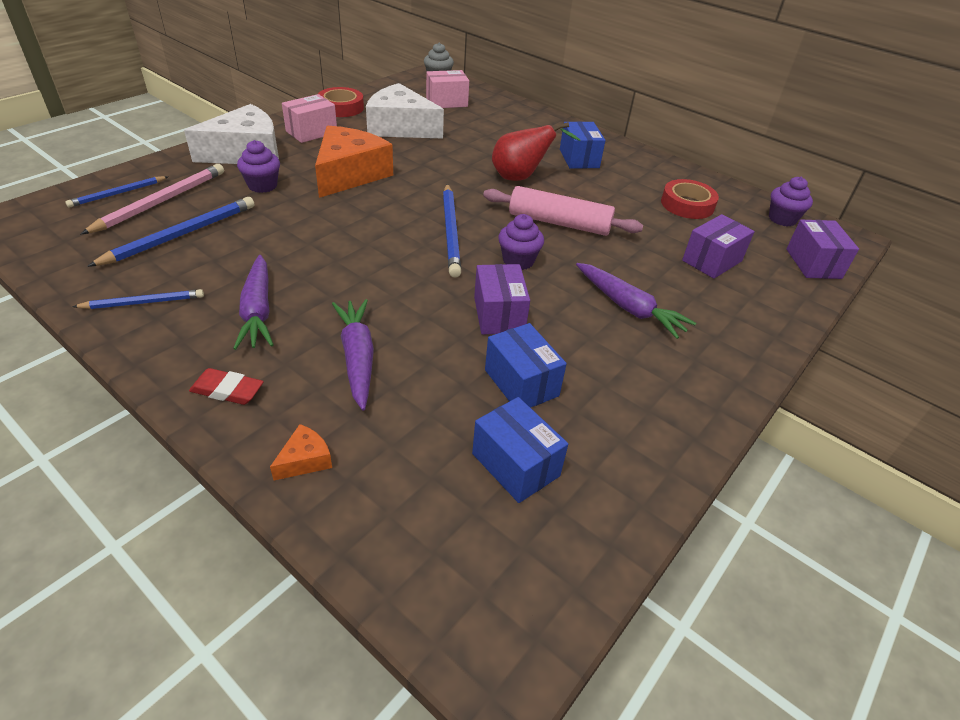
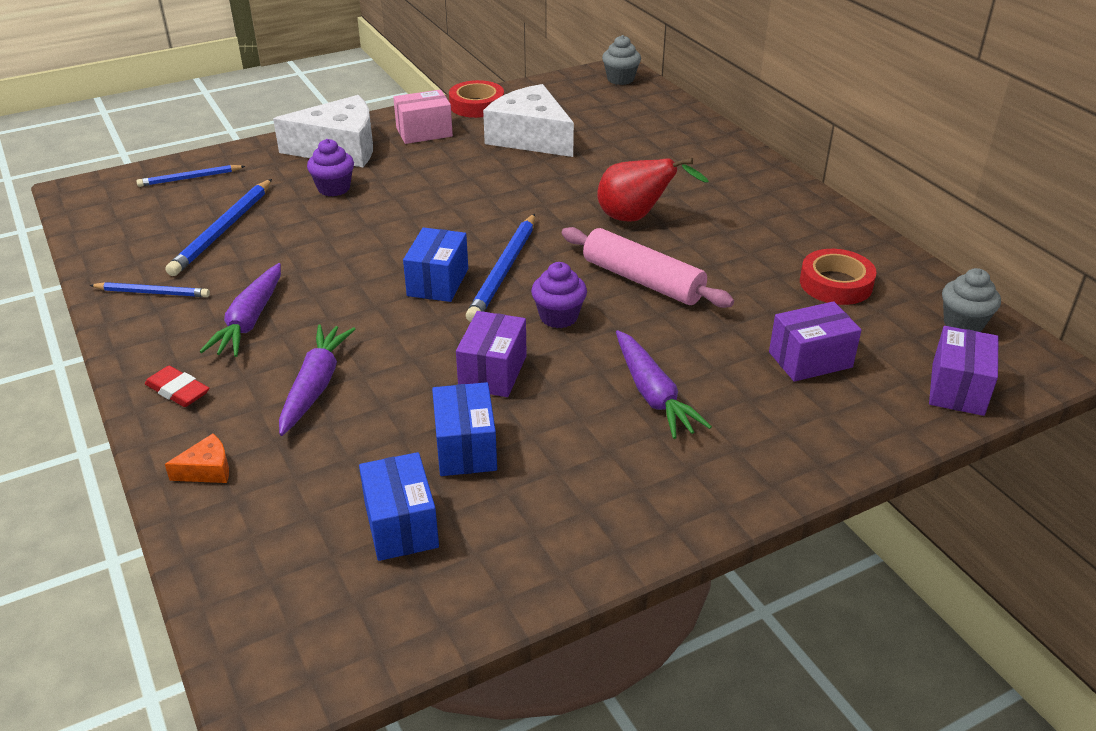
camera: 25 degrees right, 5 degrees down
pink pencil [81,164,224,234] -> none
blue pencil [87,197,254,267] -> blue pencil turned 135 degrees clockwise [166,179,272,276]
orange cheese [315,126,393,198] -> none
pink box [426,70,469,108] -> none
blue box [560,121,606,169] -> blue box moved to [403,227,468,302]
purple cupcake [769,177,813,227] -> grey cupcake [942,268,1001,332]

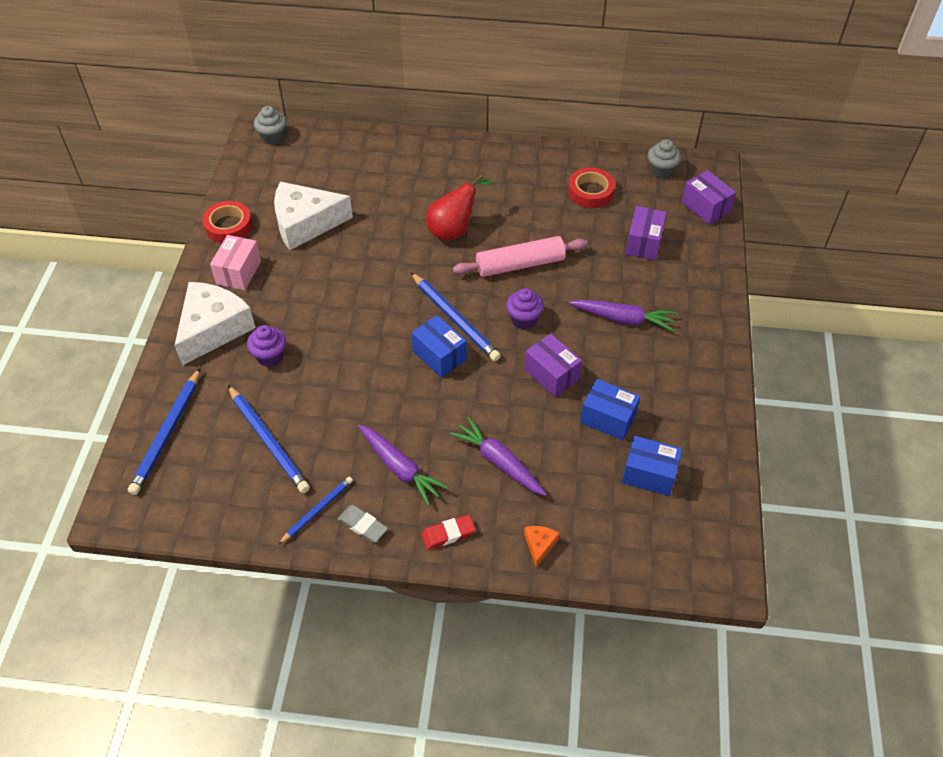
camera: 55 degrees left, 15 degrees up
blue pencil [136,165,245,187] -> blue pencil [128,368,201,495], size x1.64
none -> grey eraser [338,505,388,543]

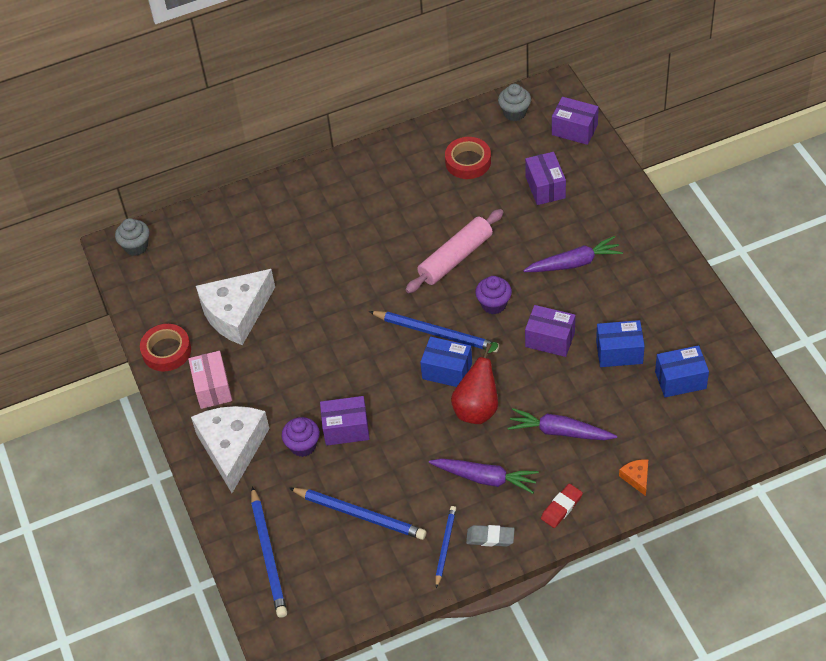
camera: 25 degrees left, 0 degrees up
red pear [426,174,493,241] -> red pear moved to [451,342,498,424]
none -> purple box [320,396,369,446]

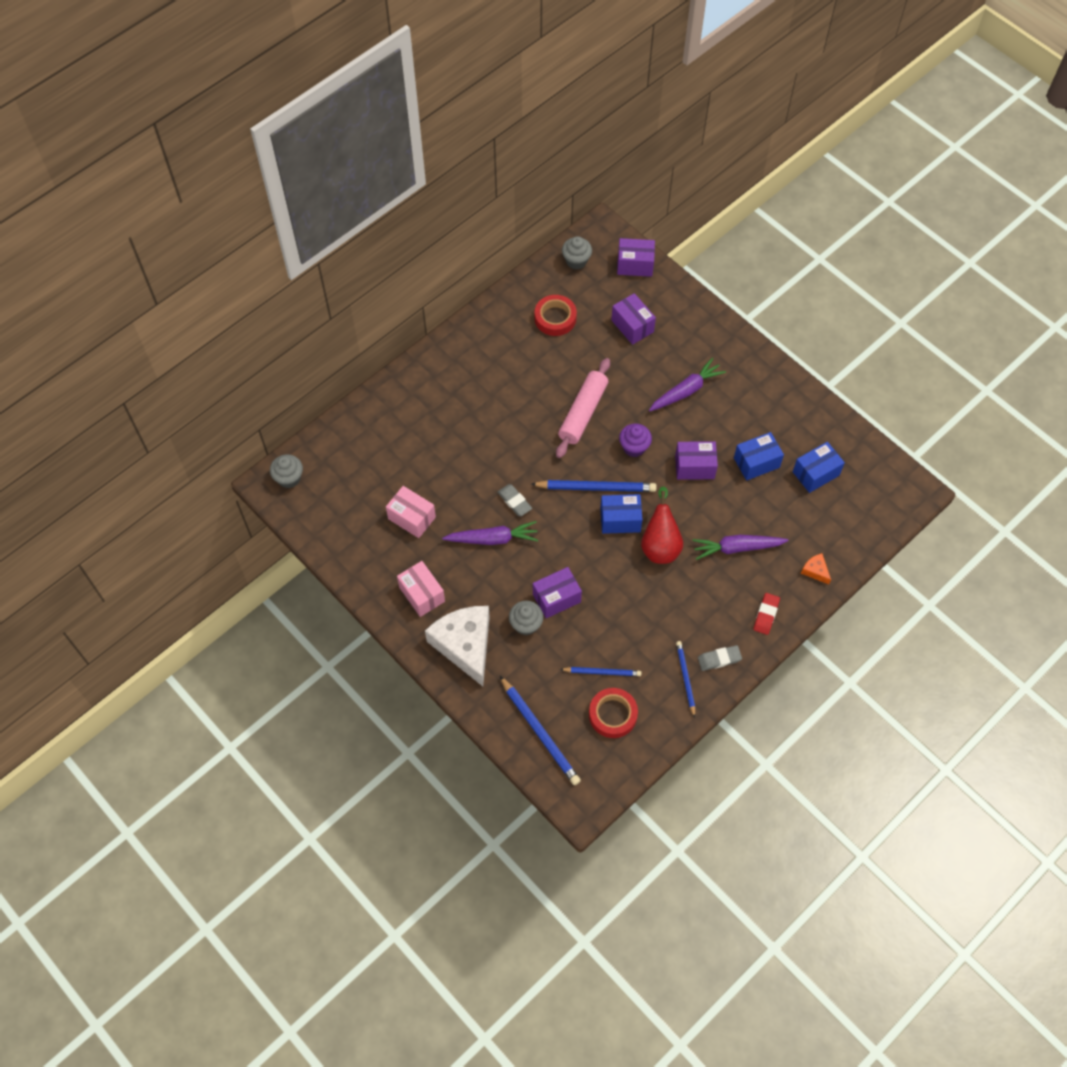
camera: 25 degrees left, 10 degrees up
red tape [140,324,191,371] -> red tape moved to [589,688,638,738]
white cheese [196,269,275,345] -> pink box [386,486,436,538]
purple cupcake [282,417,320,457] -> grey cupcake [509,601,544,635]
blue pencil [289,488,426,540] -> blue pencil [560,667,641,676], size x0.61
purple carrot [429,458,539,494] -> purple carrot moved to [442,521,538,545]
none -> grey eraser [498,484,532,516]

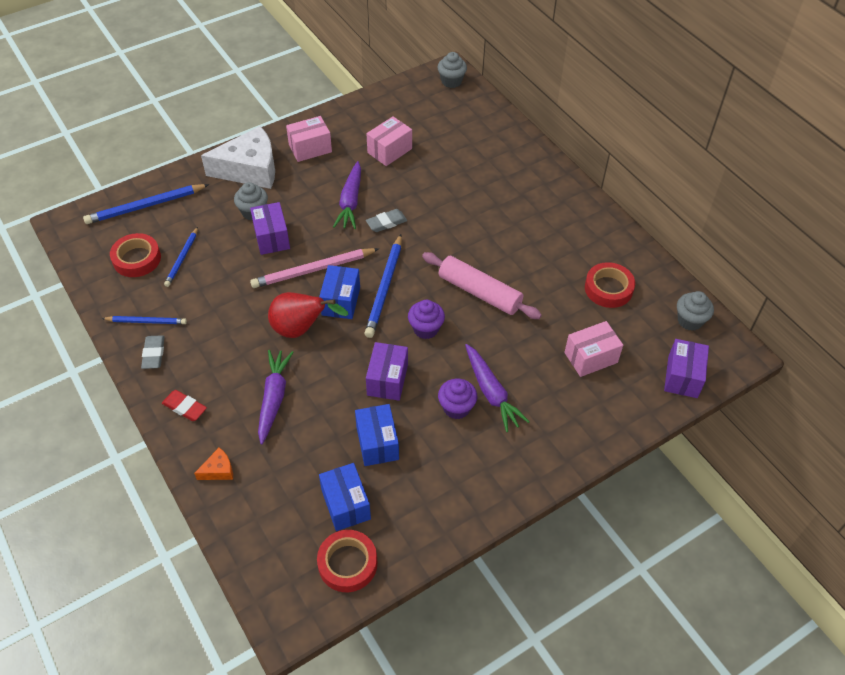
camera: 100 degrees right, 10 degrees down
purple box [611,293,656,345] -> pink box [564,321,623,377]
none -> pink pencil [250,248,379,288]
none -> red tape [317,530,377,592]
none -> purple cupcake [438,379,477,419]

